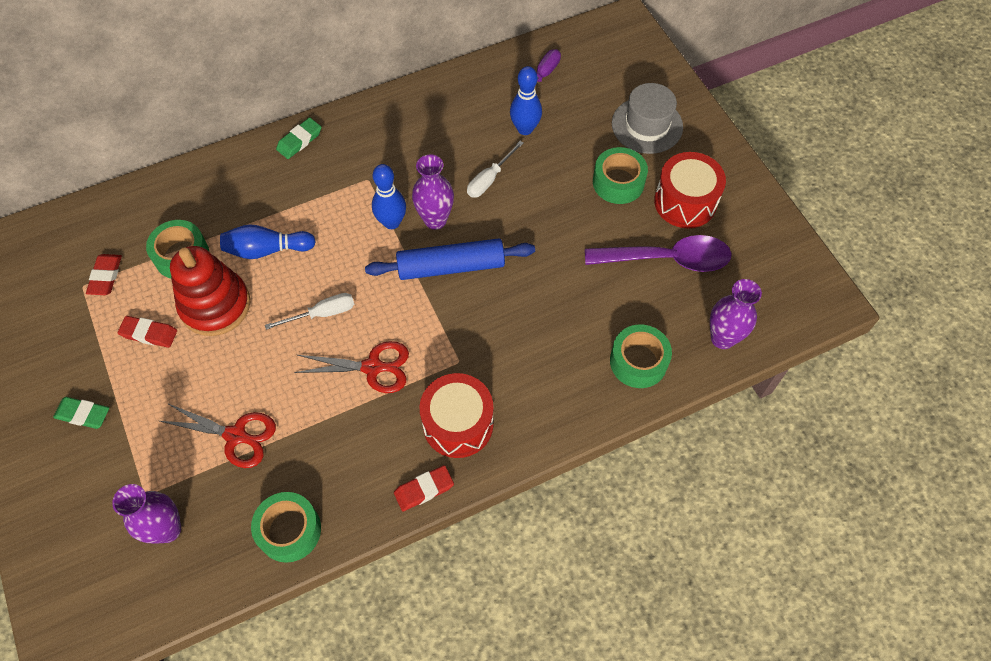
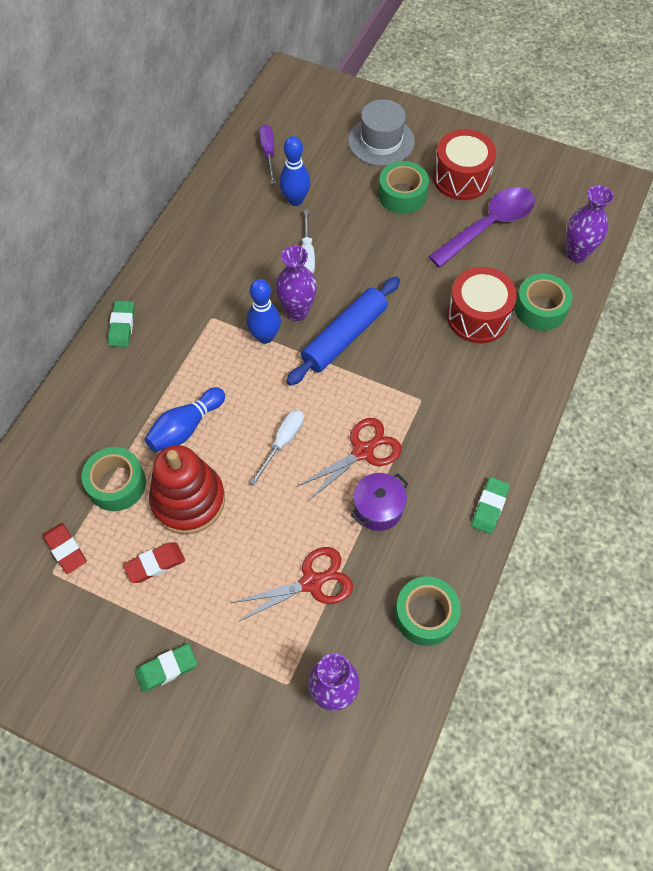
camera: 40 degrees left, 0 degrees up
red eraser [394,465,454,512] -> green eraser [471,477,510,534]
red drum [419,373,494,458] -> red drum moved to [447,267,517,343]
none -> purple pot [351,473,409,531]

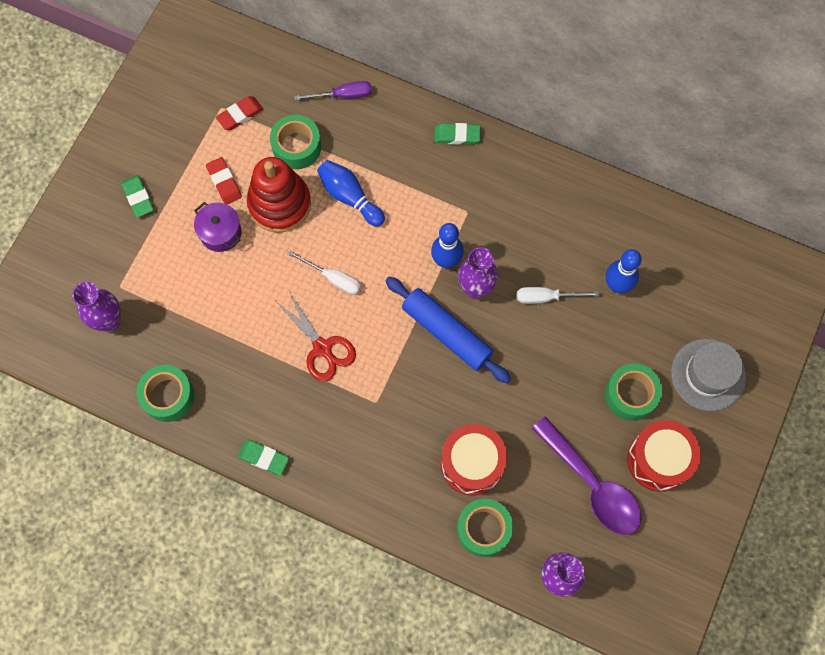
camera: 90 degrees right, 10 degrees up
red scissors [232,547,353,622] -> none
purple screwdriver [259,124,276,184] -> purple screwdriver moved to [294,81,372,100]
purple pot [351,473,409,531] -> purple pot moved to [194,202,241,252]

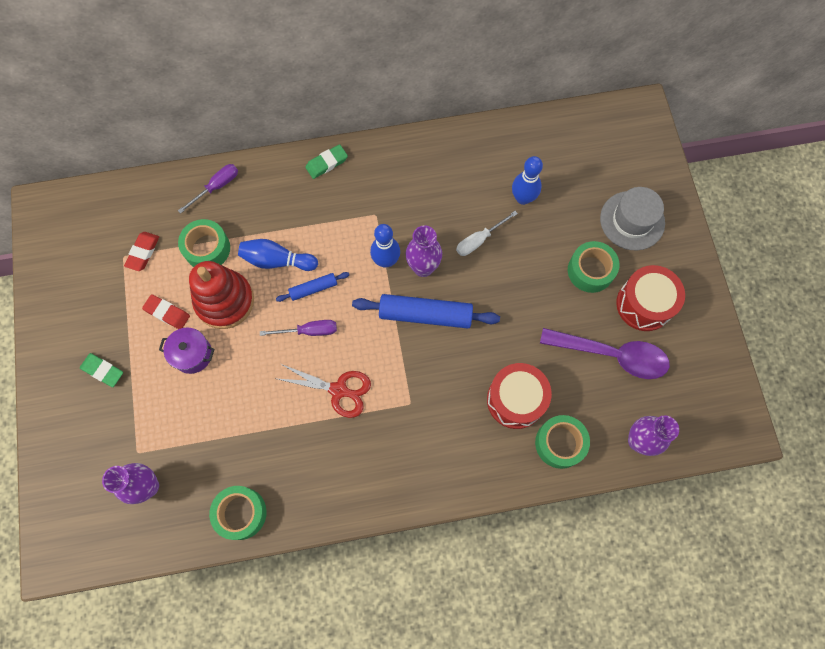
camera: 35 degrees left, 0 degrees up
green eraser [238,440,289,475] -> none
white screwdriver [288,250,361,295] -> purple screwdriver [260,320,337,336]
none -> blue rolling pin [276,272,349,302]

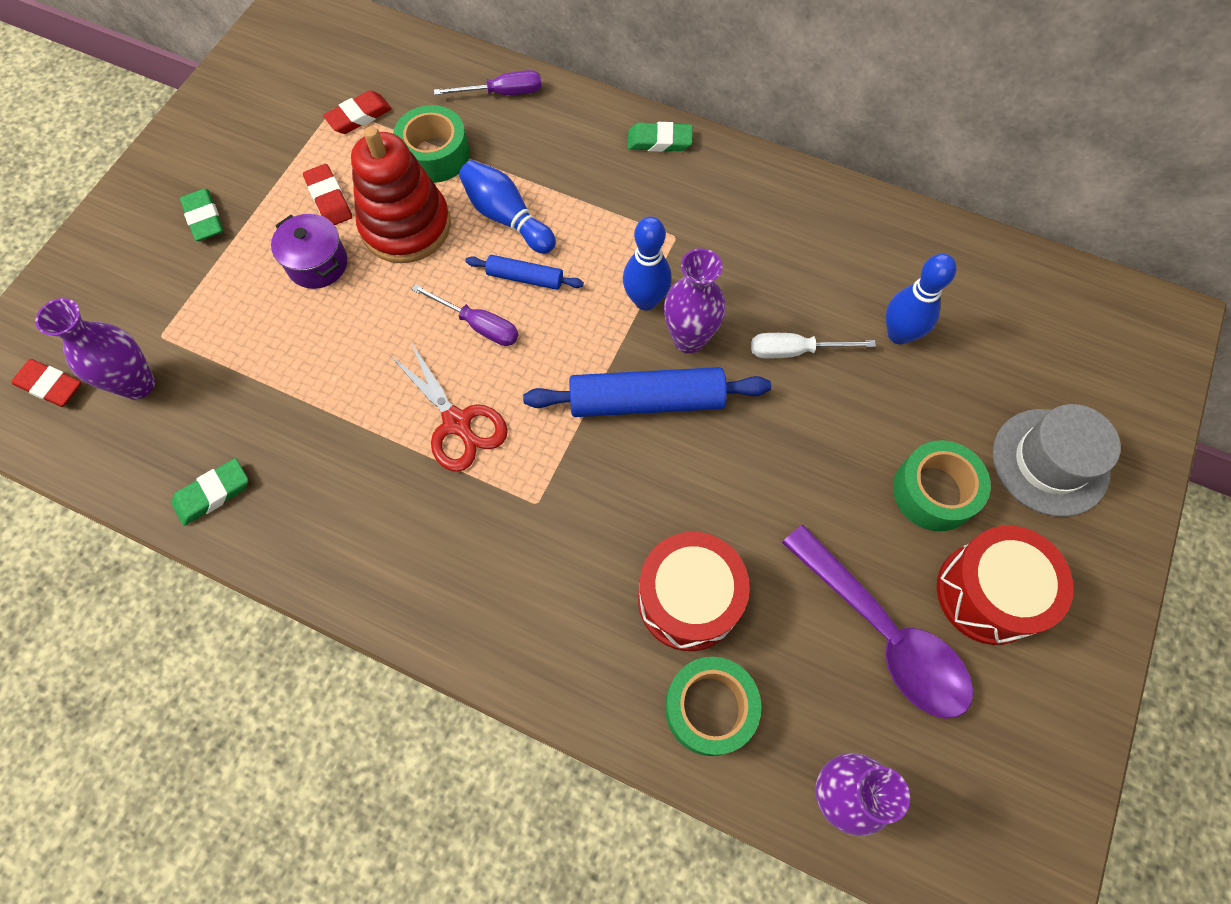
camera: 35 degrees right, 5 degrees down
green tape [209,486,267,540] -> green eraser [171,458,248,526]
blue rolling pin [352,294,500,328] -> blue rolling pin turned 45 degrees counterclockwise [523,367,771,417]
none -> red eraser [12,359,81,407]

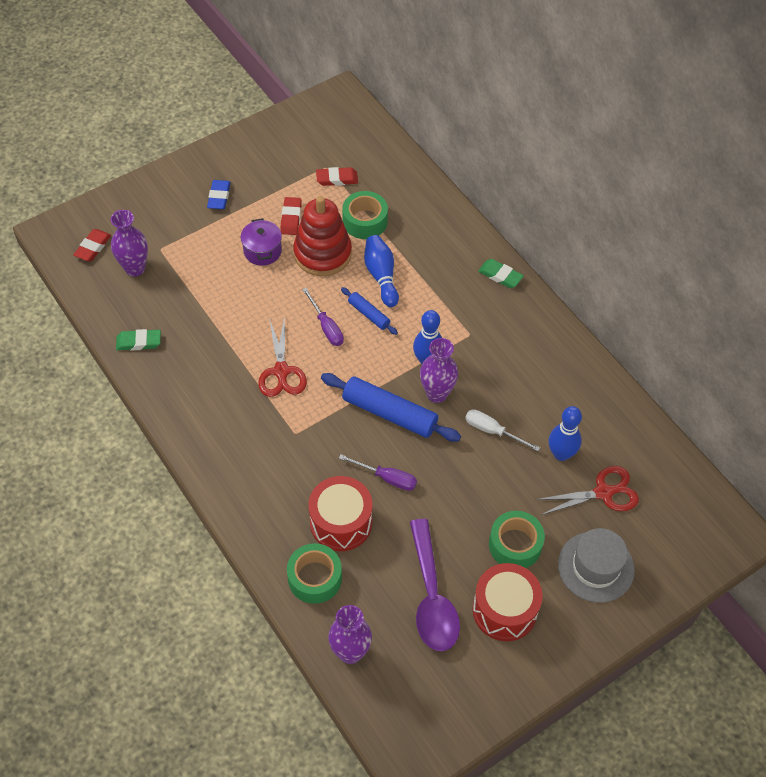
camera: 30 degrees right, 10 degrees down
red eraser [12,359,81,407] -> red eraser turned 60 degrees clockwise [73,229,111,261]
green eraser [180,189,224,241] -> blue eraser [207,180,231,209]
purple screwdriver [434,70,542,95] -> purple screwdriver moved to [339,454,417,491]
none -> red scissors [536,466,639,515]

